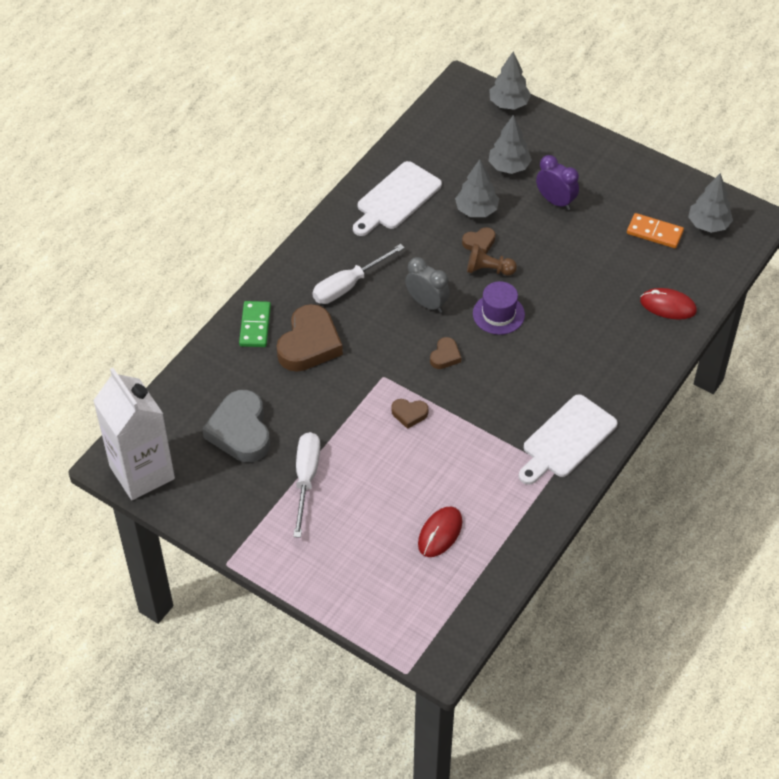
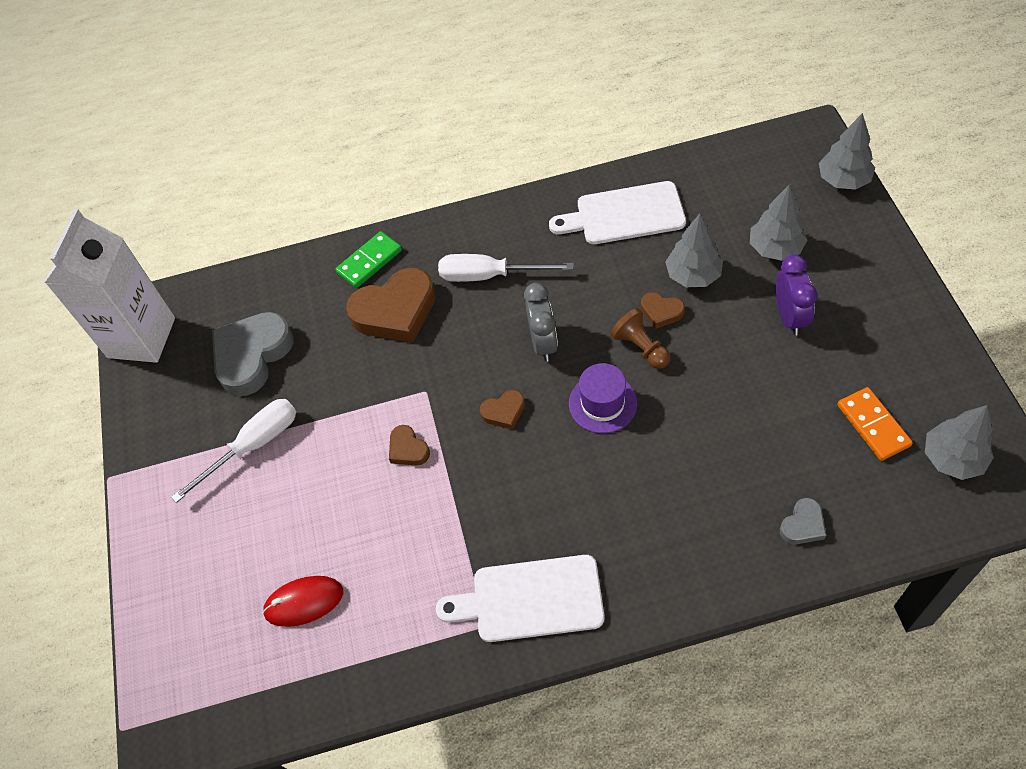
camera: 50 degrees right, 5 degrees up
red mouse [640,288,697,320] -> grey heart [780,498,826,544]

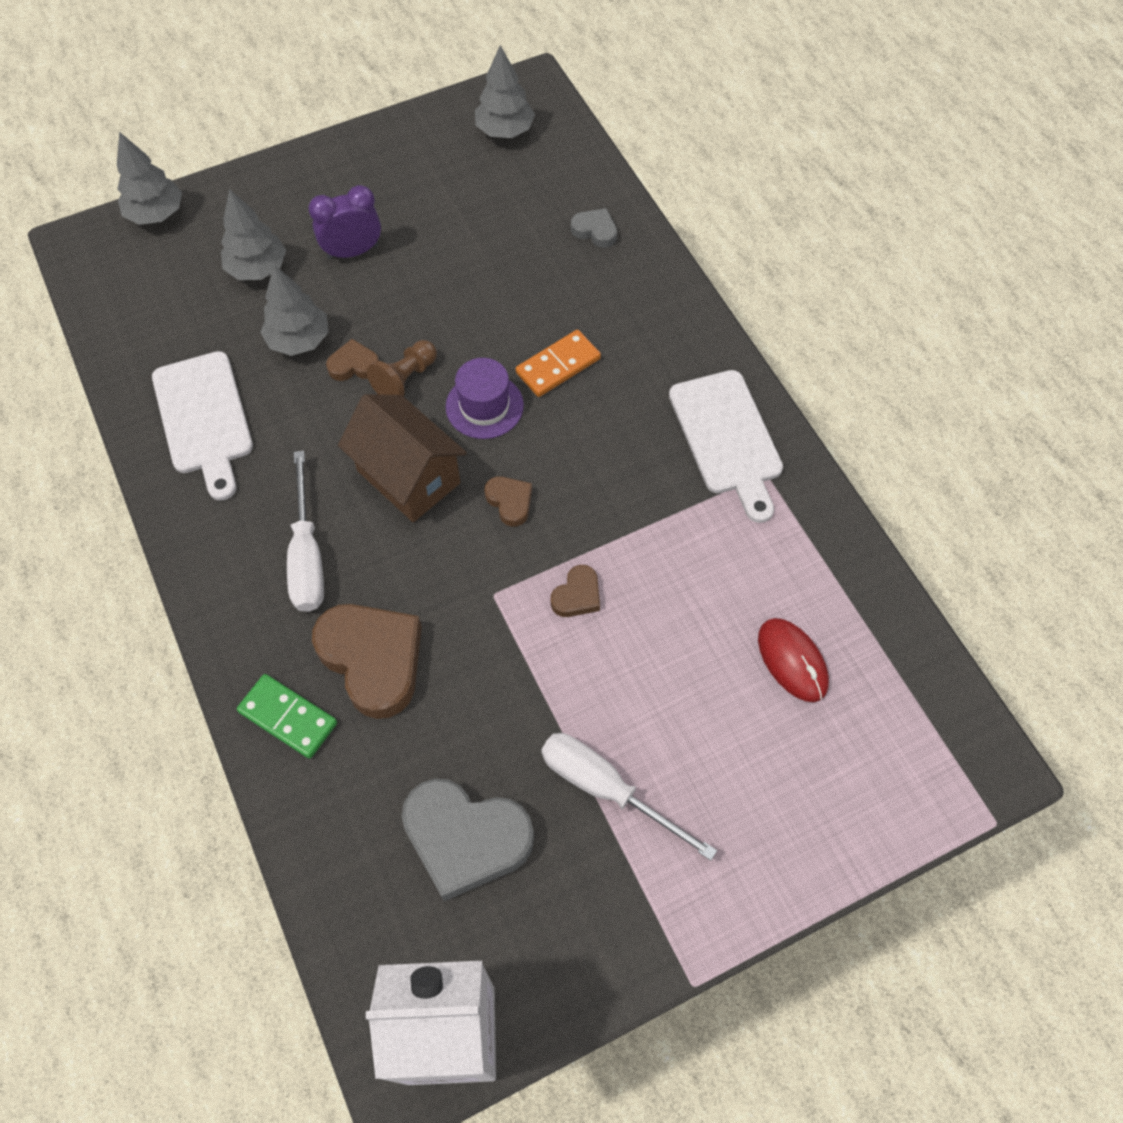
camera: 110 degrees left, 5 degrees up
grey clock [524,283,558,362] -> brown house [338,394,467,522]
brown heart [641,292,685,329] -> brown heart turned 105 degrees counterclockwise [326,339,379,381]
orange domino [837,387,913,461] -> orange domino moved to [516,330,601,397]

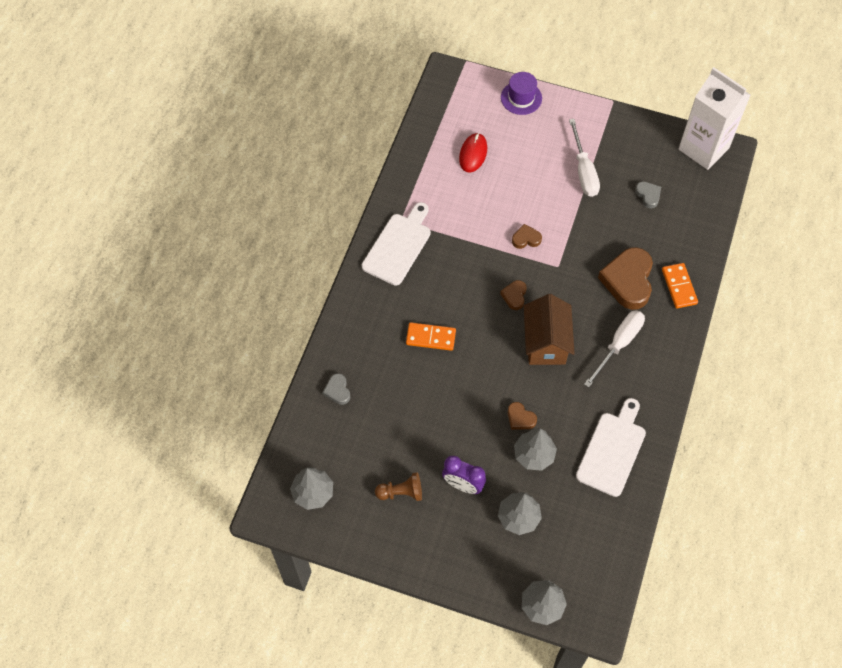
camera: 135 degrees left, 0 degrees up
green domino [237,674,337,759] -> orange domino [662,263,698,308]
brown pawn [367,340,437,396] -> brown pawn moved to [375,472,422,501]
grey heart [402,779,534,901] -> grey heart [635,181,661,208], size x0.48
purple hat [446,358,524,439] -> purple hat moved to [501,72,542,115]

